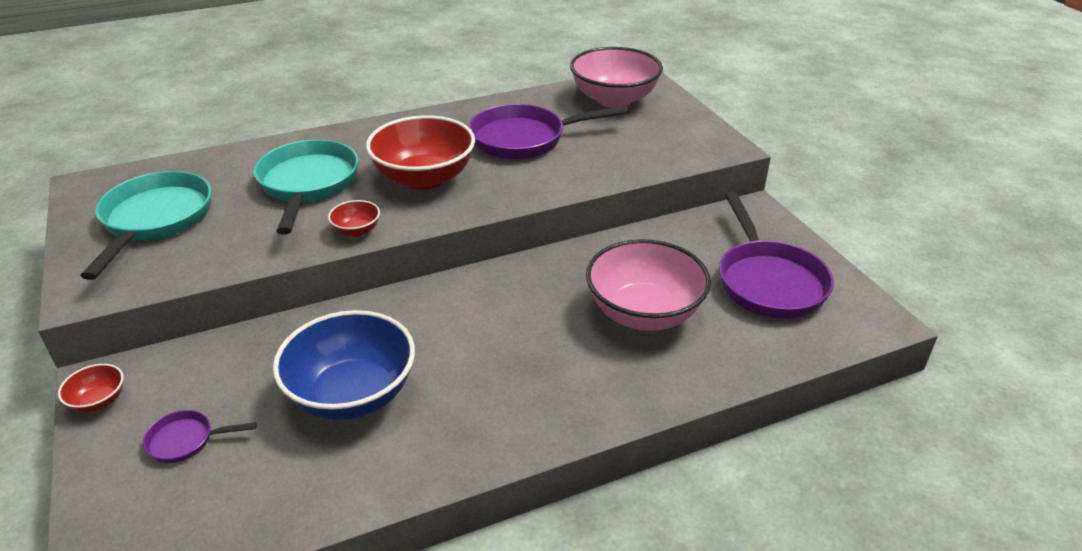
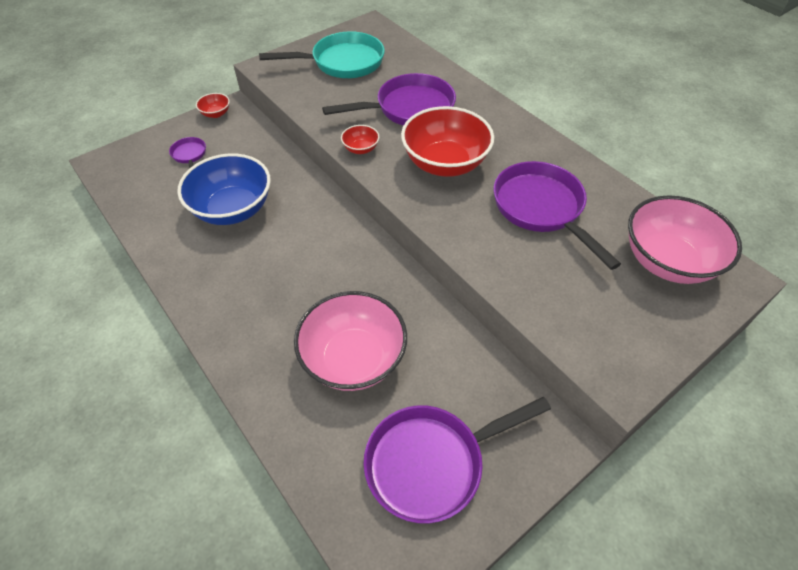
camera: 75 degrees right, 15 degrees up
turquoise pan [254,140,358,235] -> purple pan [322,73,456,126]

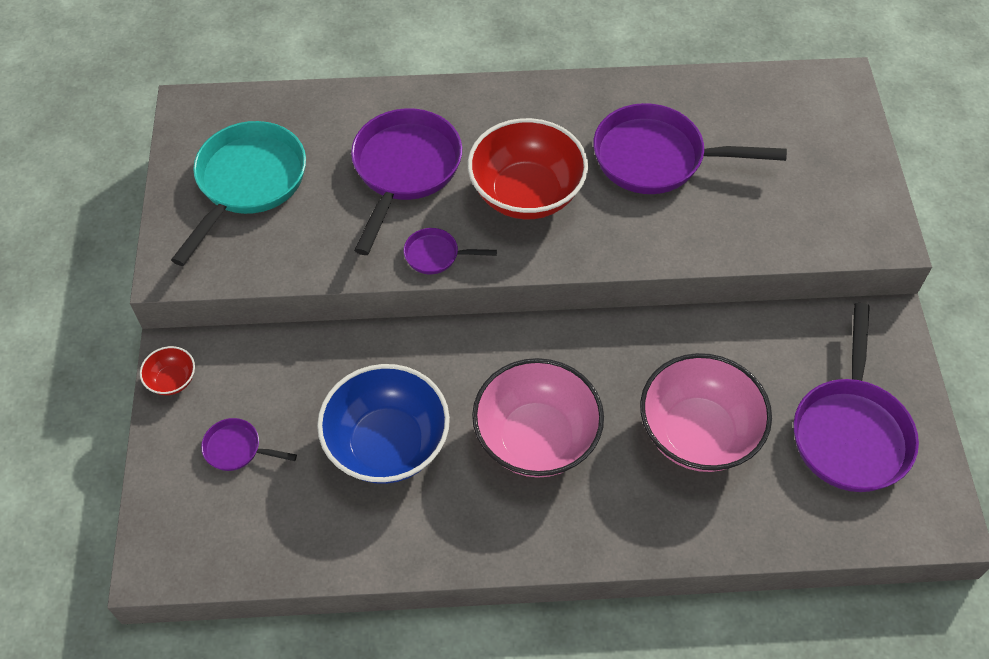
camera: 55 degrees left, 5 degrees up
red bowl [341,125,379,154] -> purple pan [403,228,497,274]
pink bowl [628,195,742,284] -> pink bowl moved to [472,358,604,478]

